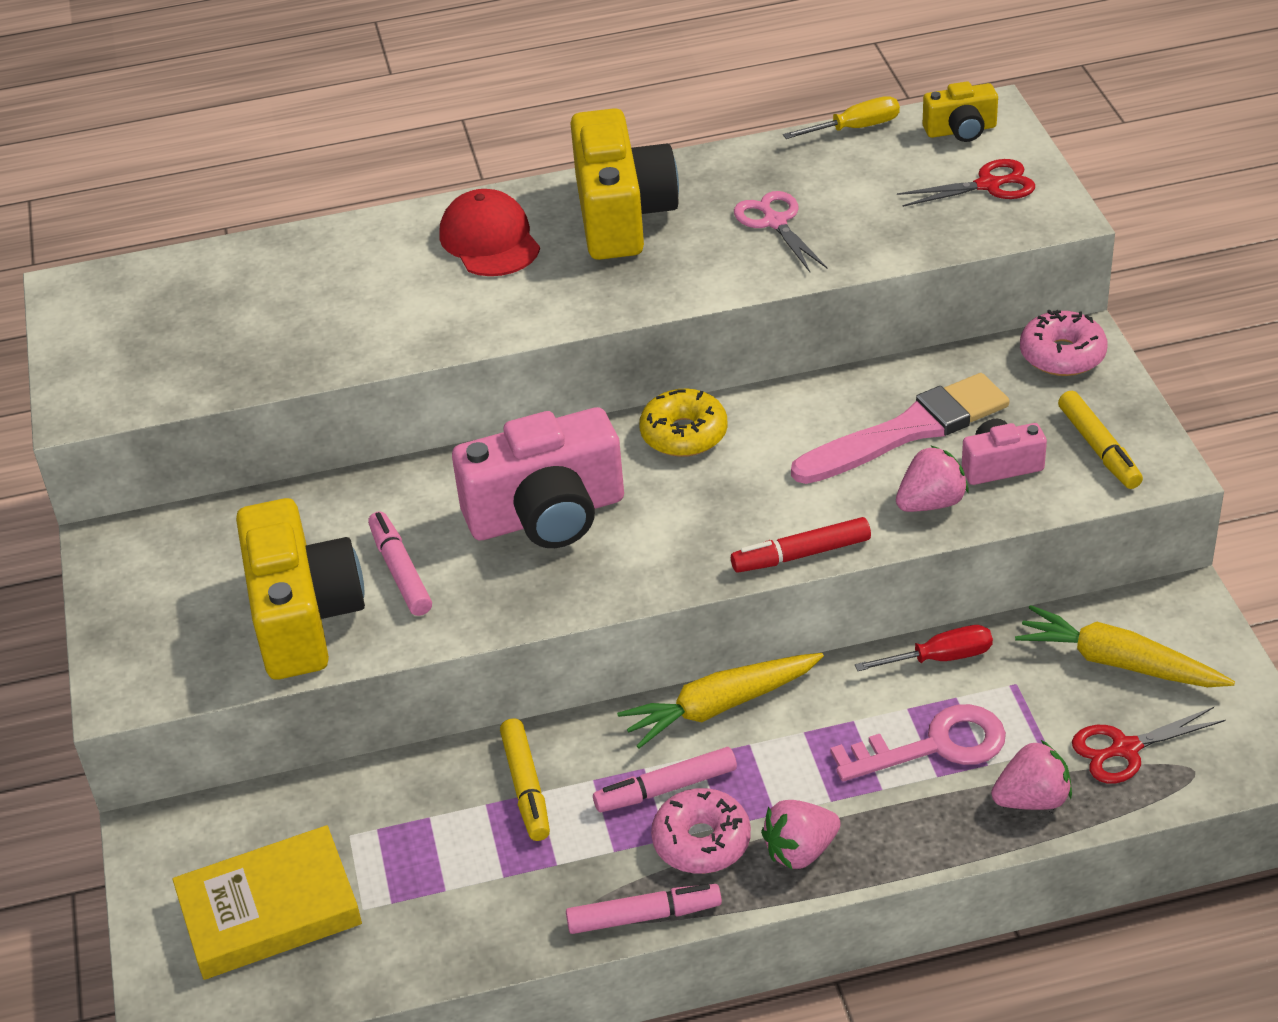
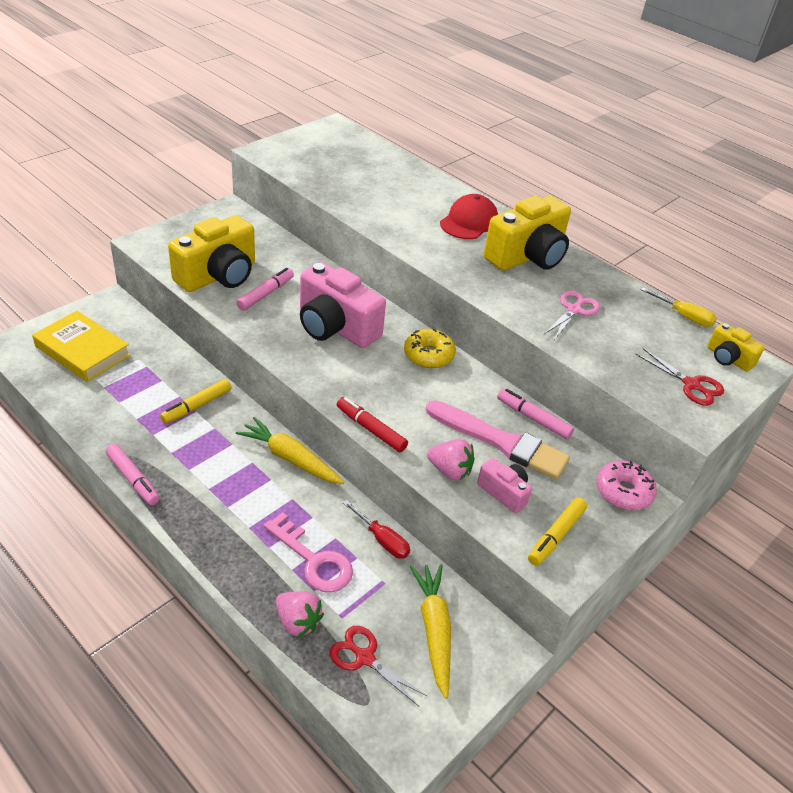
camera: 50 degrees right, 0 degrees up
pink marker [593,747,737,812] -> pink marker moved to [497,389,574,439]
pink donut [651,788,751,874] -> none
pink strawberry [761,800,841,869] -> none

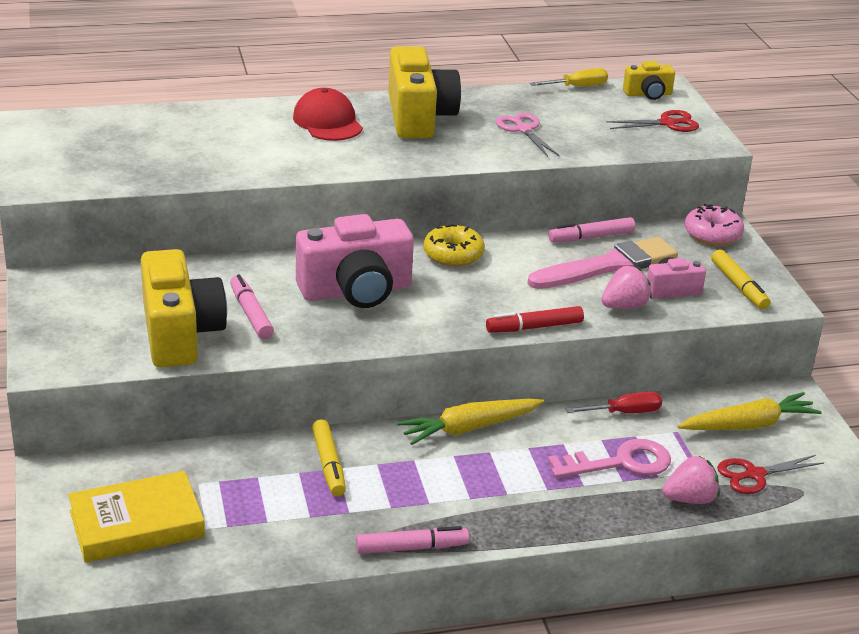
camera: 55 degrees left, 10 degrees down
yellow carrot [410,564,451,699] -> yellow carrot turned 135 degrees clockwise [678,392,822,430]

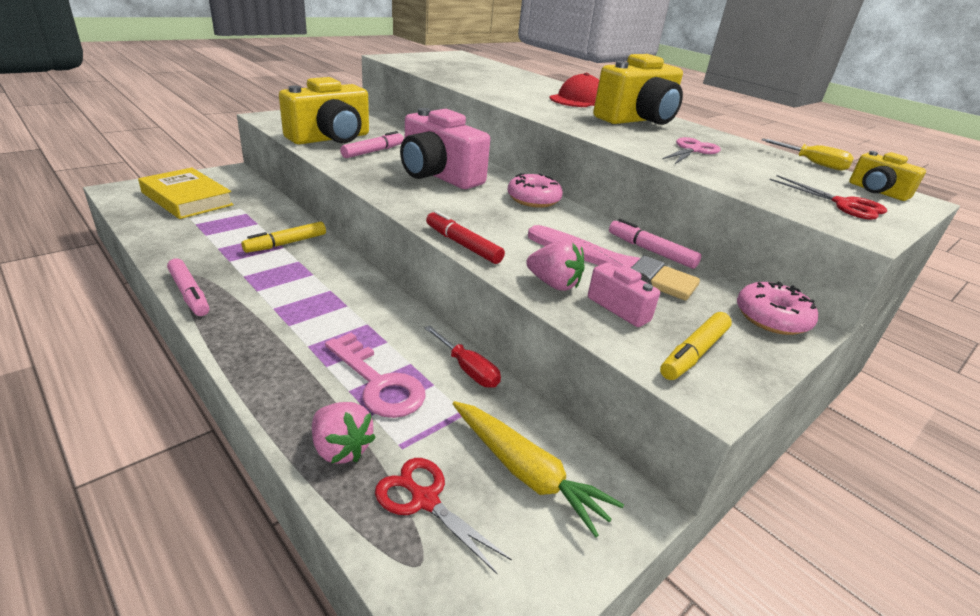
camera: 60 degrees right, 0 degrees up
yellow carrot [397,399,544,445] -> none
yellow donut [423,224,485,267] -> pink donut [508,173,563,208]

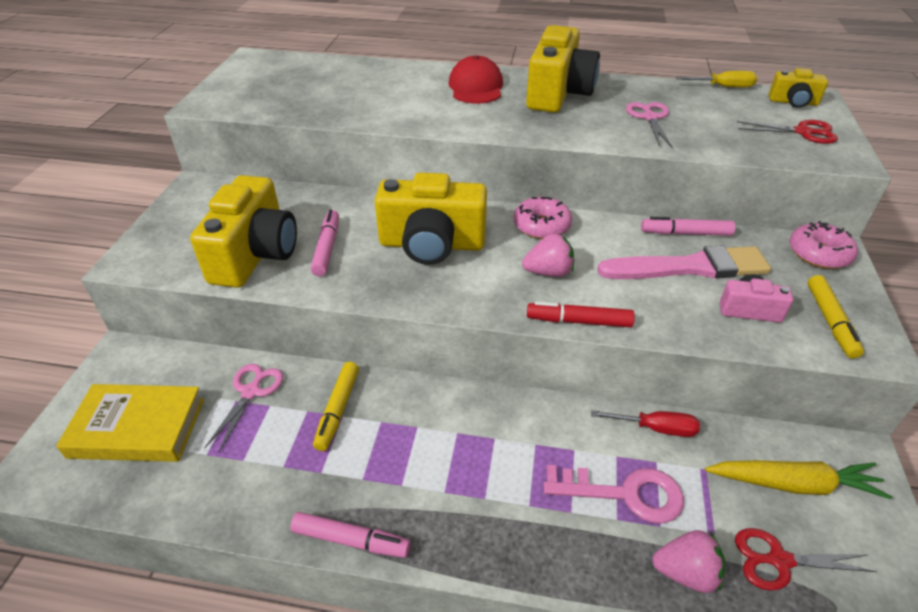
camera: 35 degrees left, 10 degrees up
pink camera [400,108,490,189] -> yellow camera [375,172,487,265]
pink strawberry [526,239,585,291] -> pink strawberry moved to [522,233,574,277]
none -> pink scissors [205,364,283,452]

